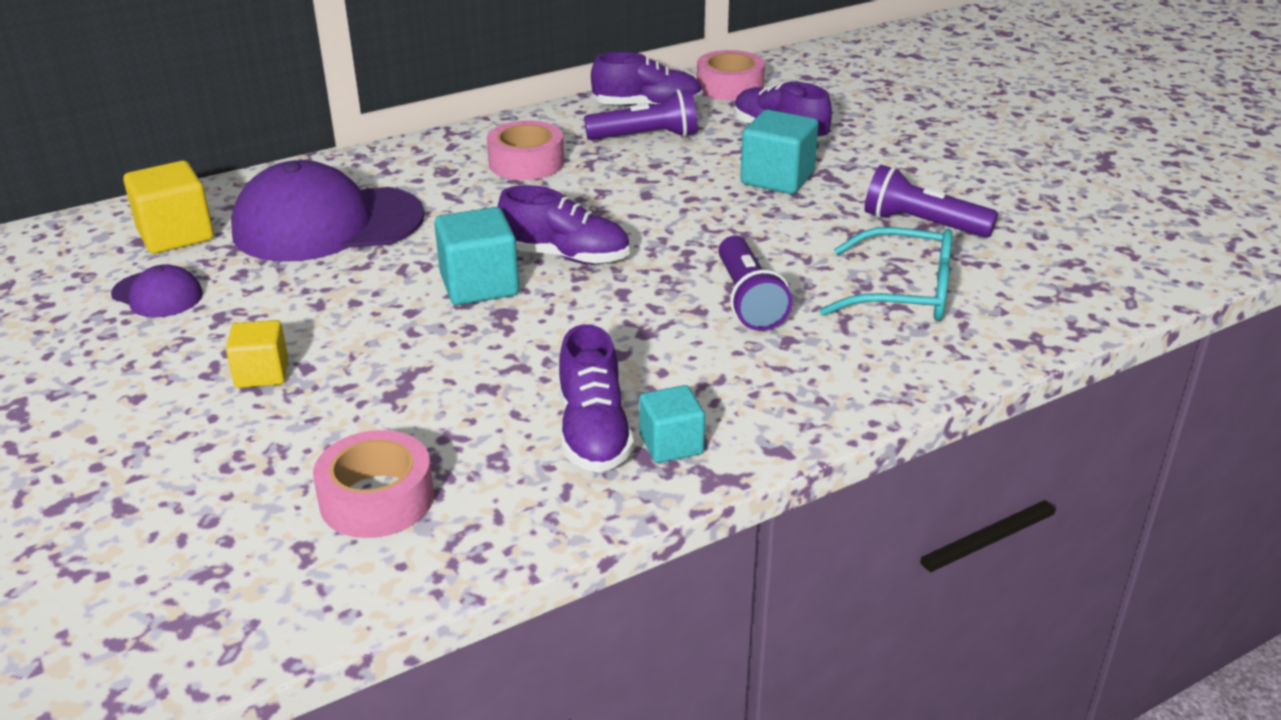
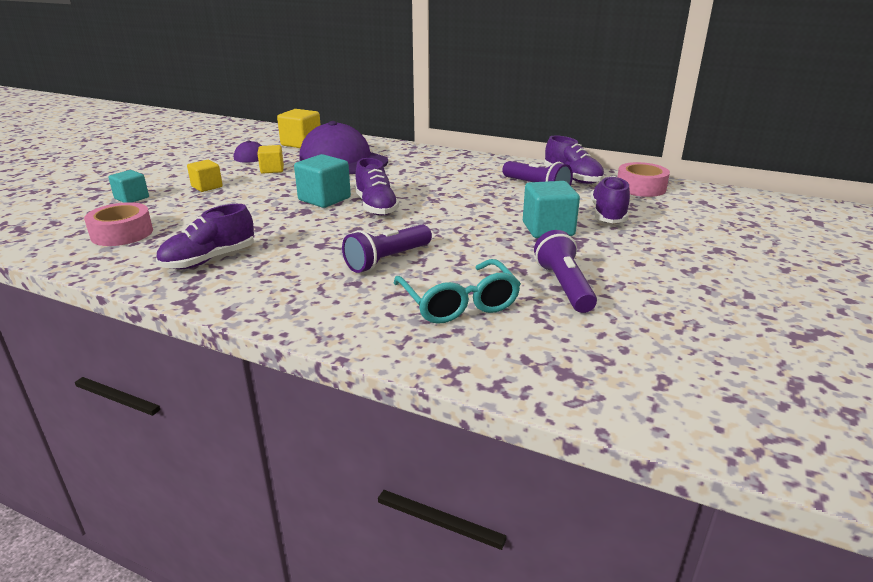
camera: 55 degrees right, 5 degrees down
pink tape [487,121,564,180] -> none
turquoise cube [639,385,705,463] -> turquoise cube moved to [108,170,149,203]
none -> yellow cube [257,145,284,173]

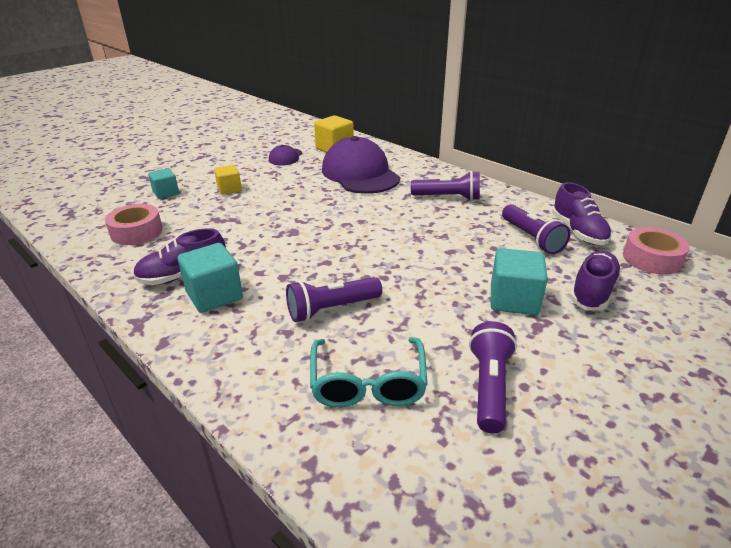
camera: 20 degrees right, 5 degrees up
yellow cube [257,145,284,173] -> none
turquoise cube [294,154,351,208] -> turquoise cube moved to [178,243,243,313]
purple shoe [355,158,399,216] -> none
none -> purple flashlight [411,171,480,201]

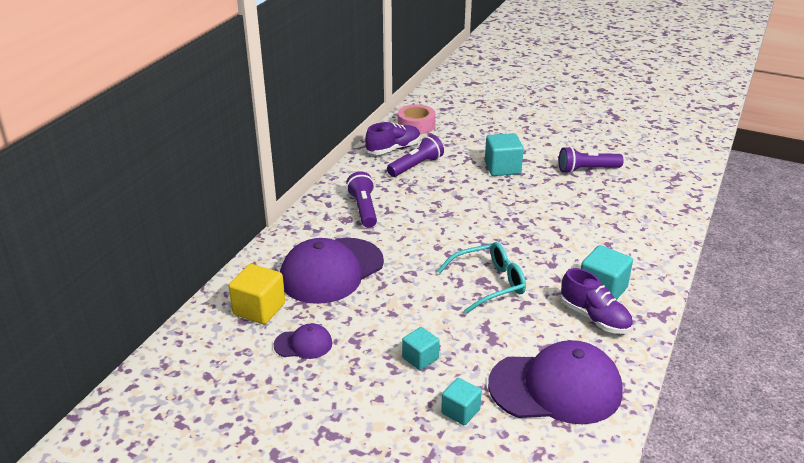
camera: 110 degrees left, 0 degrees up
pink tape [105,204,163,245] -> purple cap [488,340,623,424]
yellow cube [214,165,242,195] -> turquoise cube [402,327,440,370]
purple flashlight [286,277,382,322] -> none
turquoise glasses [310,337,428,408] -> turquoise glasses moved to [437,242,526,314]
purple shoe [570,251,622,310] -> none

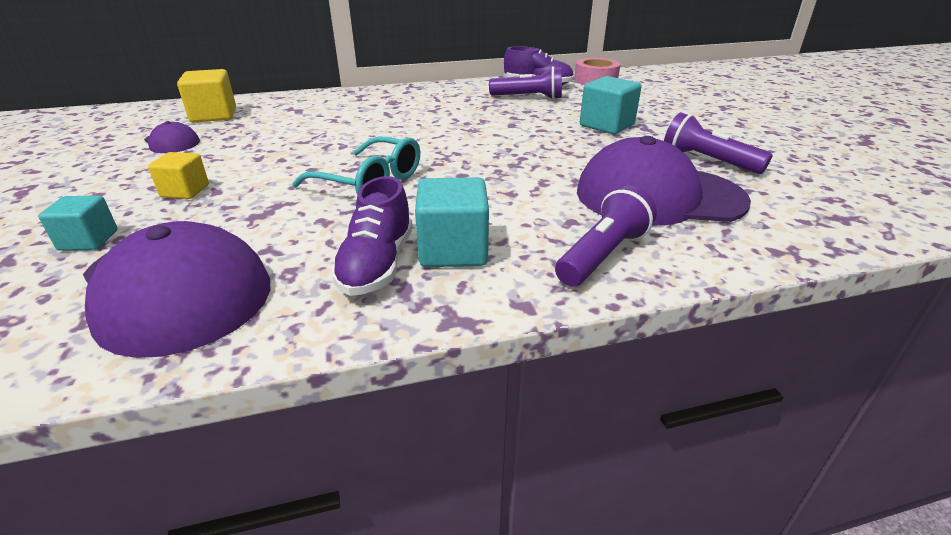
camera: 50 degrees right, 0 degrees up
purple cap [280,238,384,304] -> purple cap moved to [577,136,751,226]
purple flashlight [346,171,377,228] -> purple flashlight moved to [555,186,657,286]
turquoise cube [402,327,440,370] -> yellow cube [148,152,209,199]

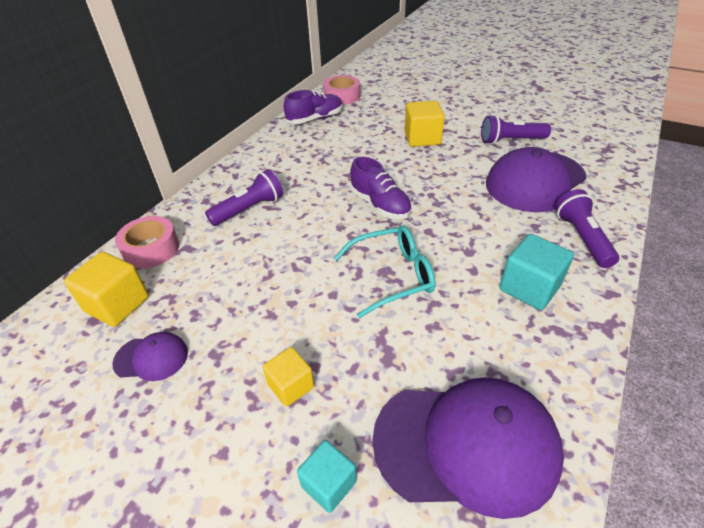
camera: 45 degrees left, 10 degrees up
purple shoe [331,176,413,296] -> purple shoe moved to [350,157,412,219]
purple flashlight [489,66,562,100] -> purple flashlight moved to [205,169,283,226]
turquoise cube [580,76,642,134] -> yellow cube [405,101,445,147]
none -> pink tape [115,216,179,269]

